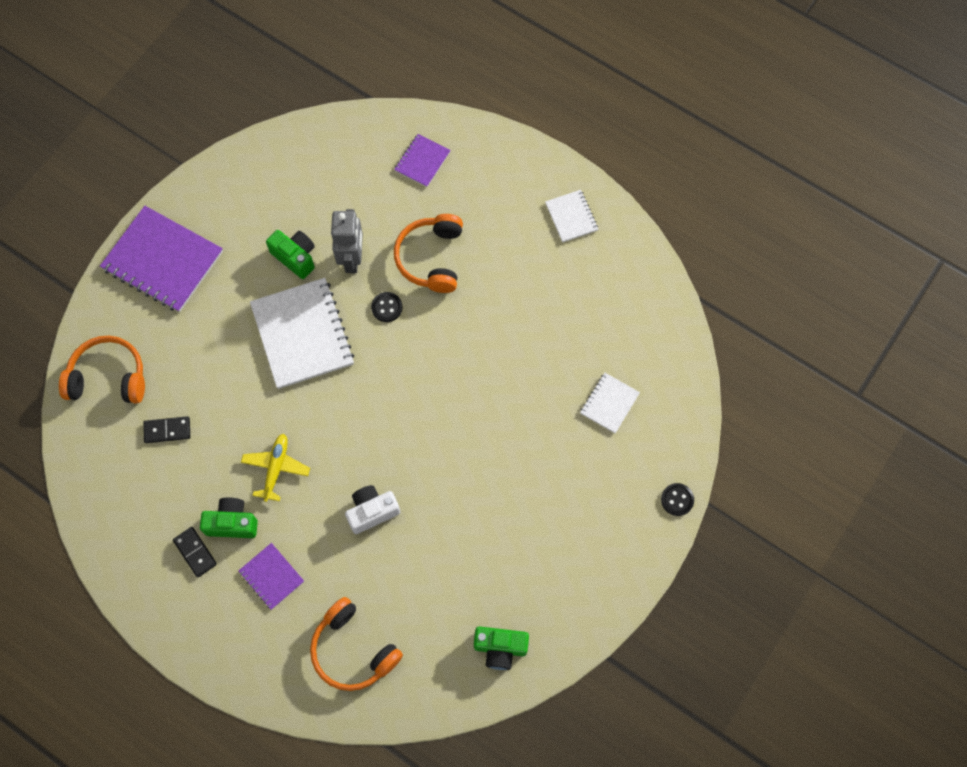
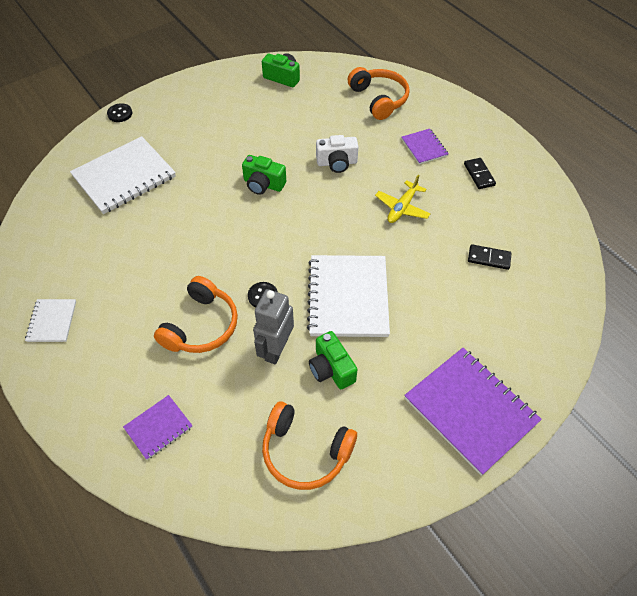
camera: 160 degrees left, 15 degrees down
orange headphones [59,336,145,403] -> orange headphones moved to [262,401,357,490]
green camera [200,497,258,538] -> green camera moved to [242,155,286,195]
white notebook [580,373,640,433] -> white notebook [70,136,176,214], size x1.98

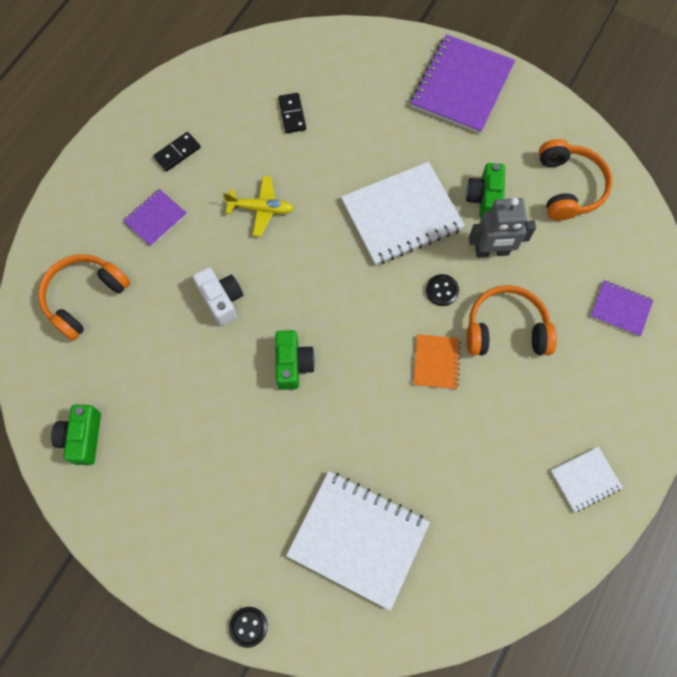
camera: 115 degrees left, 15 degrees up
green camera [309,331,358,389] -> green camera turned 150 degrees clockwise [466,163,505,218]
none -> orange notebook [413,334,461,390]

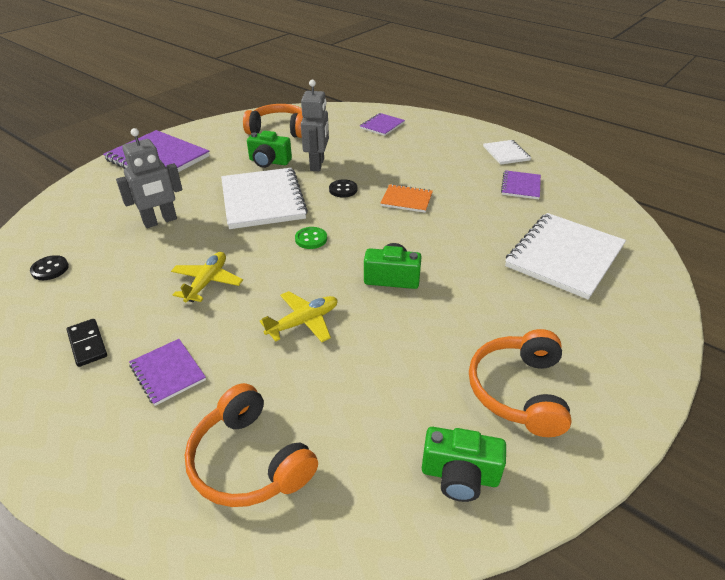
camera: 80 degrees left, 30 degrees down
white camera [193,267,243,326] -> yellow plane [260,291,338,342]
black button [229,607,268,648] -> black button moved to [30,255,69,280]
black domino [278,93,306,133] -> none
orange headphones [466,285,557,356] -> orange headphones moved to [469,329,572,437]
none -> grey robot [116,128,182,228]
none -> green button [295,227,327,249]
none -> purple notebook [501,170,541,199]

